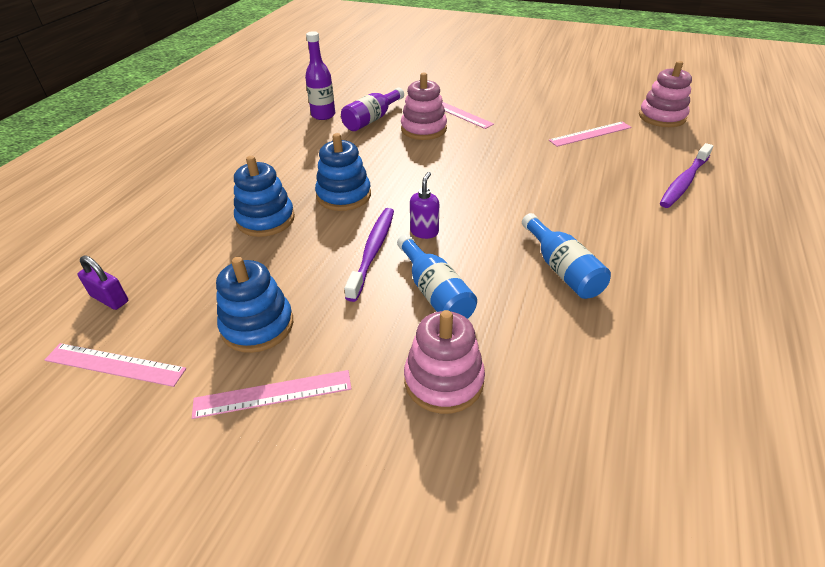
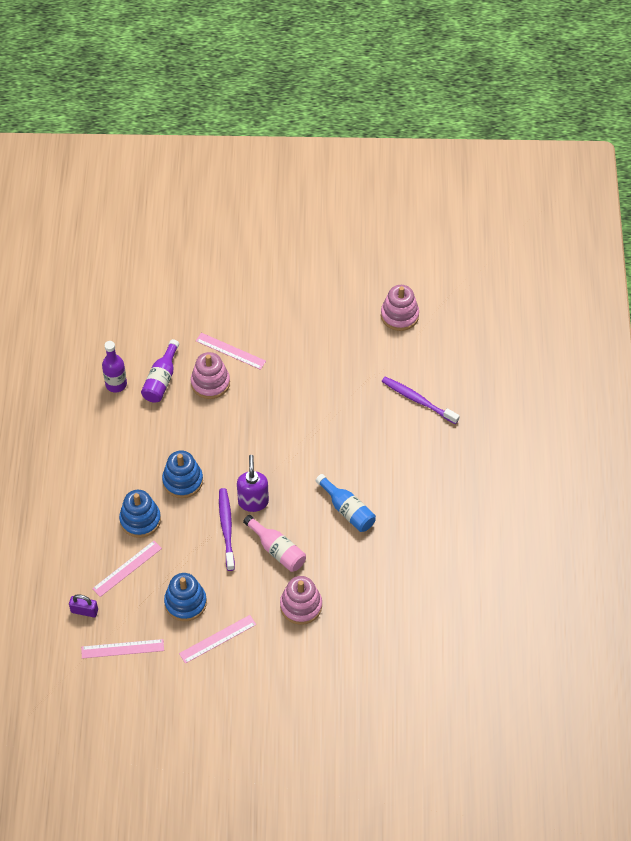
camera: 20 degrees left, 15 degrees up
blue bottle [397,234,477,319] -> pink bottle [243,515,306,572]
purple soap dispenser [410,172,439,239] -> purple soap dispenser [237,455,269,512], size x1.56
pink ruler [549,121,631,147] -> pink ruler moved to [92,541,162,597]
purple toothbrush [660,143,713,208] -> purple toothbrush turned 105 degrees clockwise [381,377,460,424]

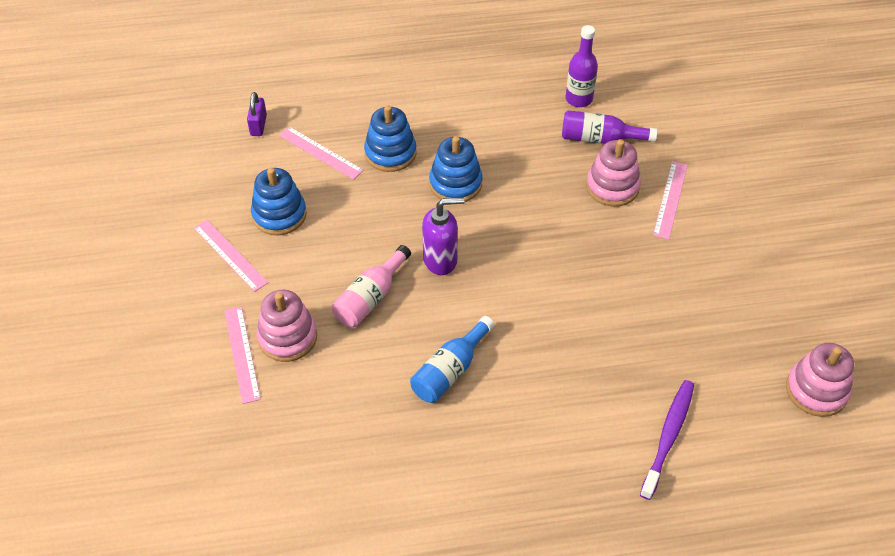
camera: 80 degrees right, 5 degrees down
pink ruler [81,639,164,659] -> pink ruler moved to [224,307,261,404]
purple toothbrush [219,488,235,571] -> none

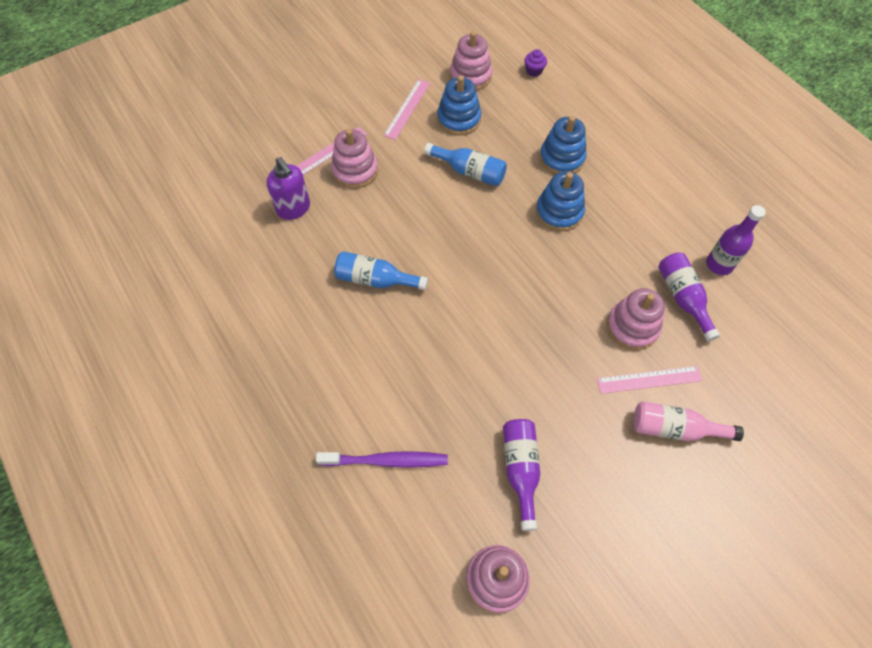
camera: 65 degrees right, 10 degrees up
purple padlock [247,92,267,136] -> purple cupcake [524,49,547,77]
pink ruler [279,126,364,180] -> none
pink bottle [332,245,411,327] -> pink bottle moved to [633,401,744,441]
purple soap dispenser [422,197,465,275] -> purple soap dispenser moved to [266,157,310,220]
none -> blue bottle [424,143,507,186]
none -> pink stacking toy [450,31,492,91]
none -> purple bottle [503,419,540,531]

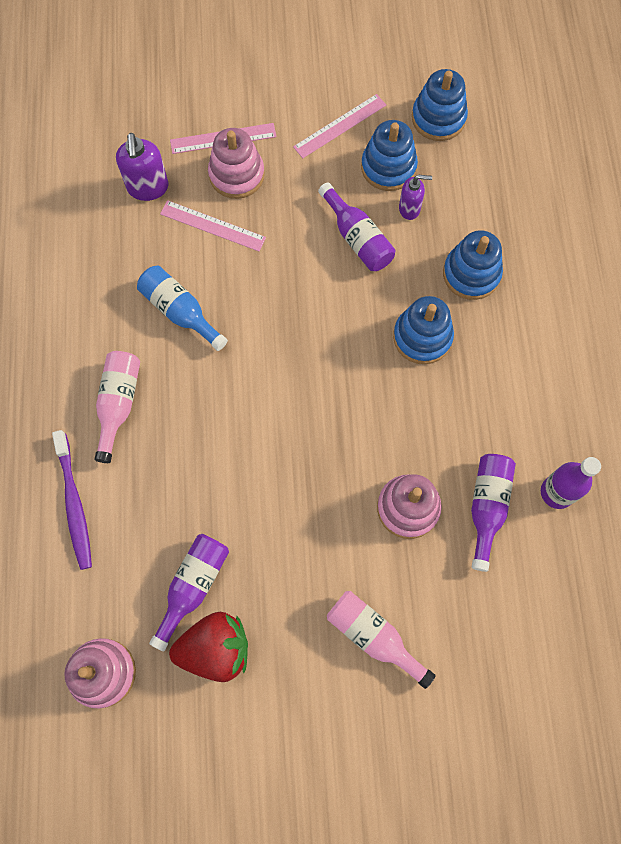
camera: 30 degrees right, 10 degrees up
purple toothbrush [316,451,448,468] -> purple toothbrush turned 45 degrees clockwise [52,430,92,570]
blue bottle [424,143,507,186] -> purple bottle [318,182,396,271]
pink stacking toy [450,31,492,91] -> blue stacking toy [412,69,468,141]
purple cupcake [524,49,547,77] -> none
pink ruler [597,366,702,394] -> pink ruler moved to [160,200,266,251]
none -> pink bottle [94,351,140,463]
none -> red strawberry [169,612,248,682]
none -> purple soap dispenser [399,175,432,220]

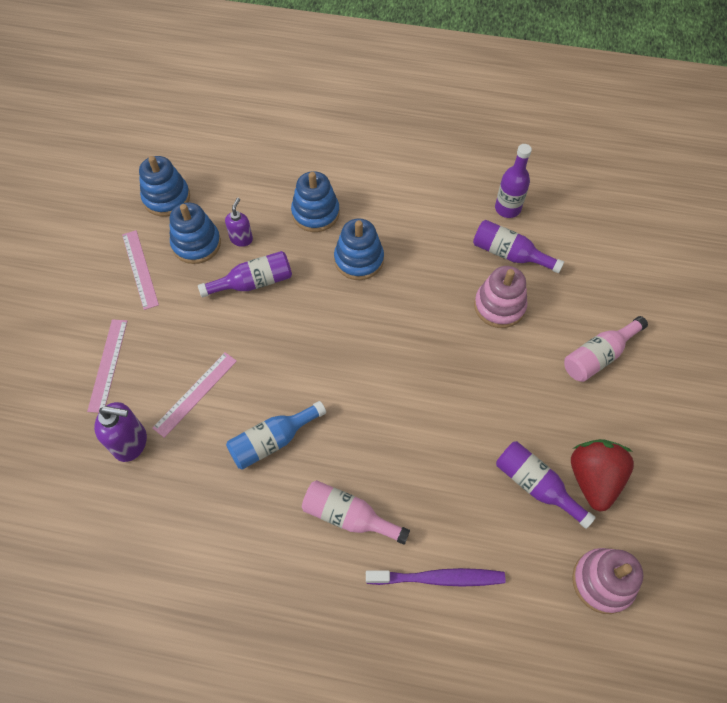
camera: 75 degrees left, 10 degrees down
pink stacking toy [208,128,265,199] -> none

